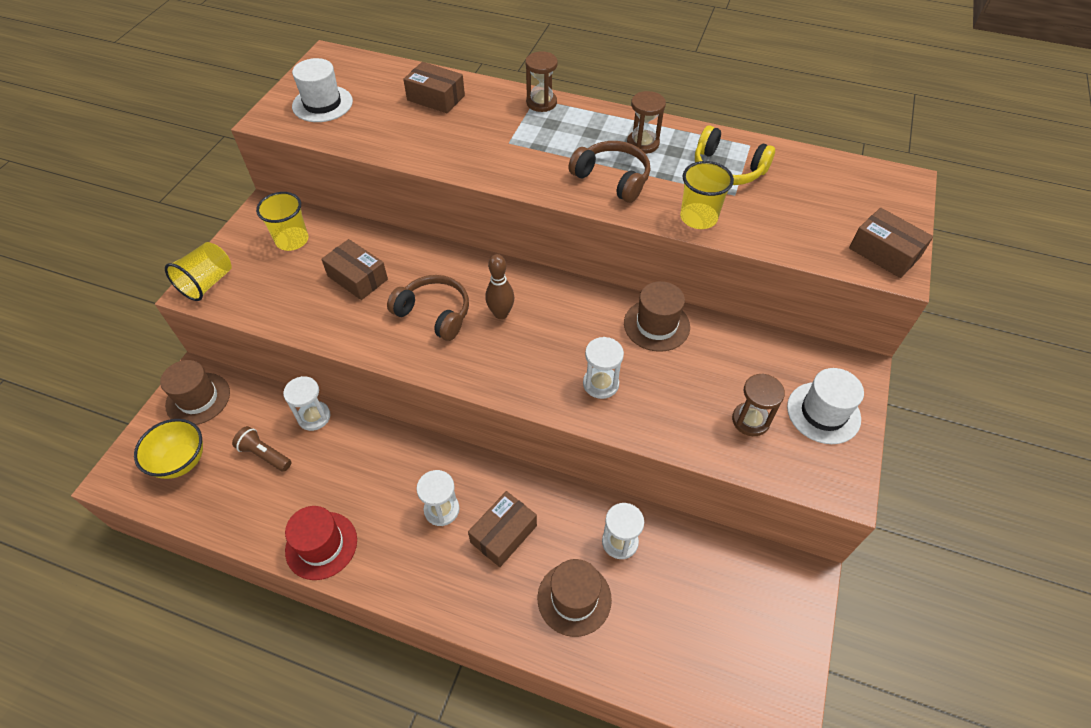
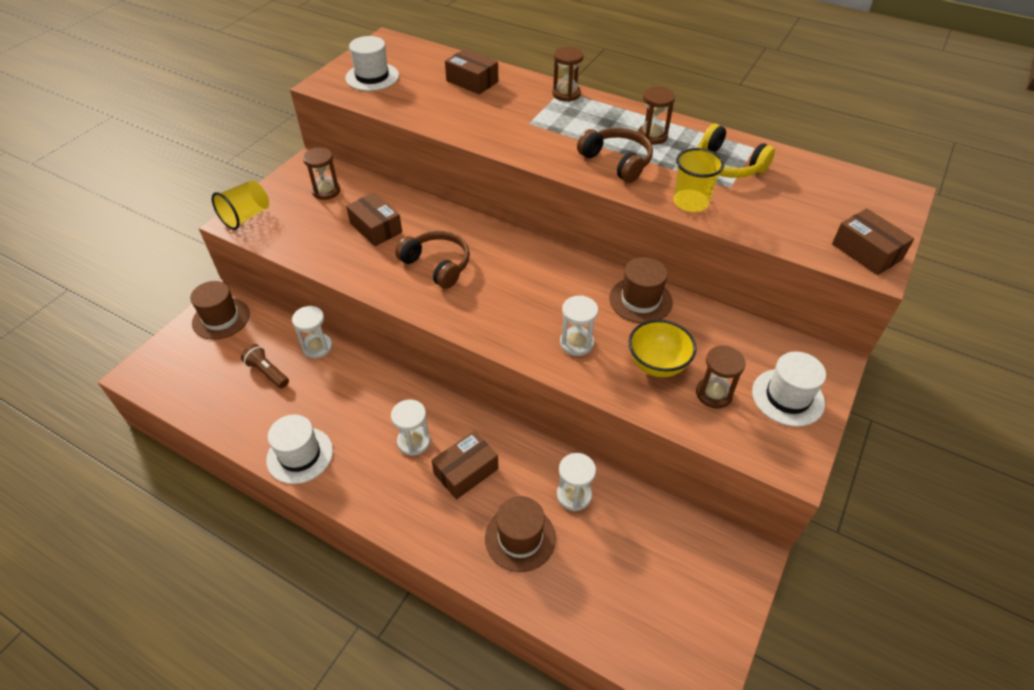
camera: 10 degrees right, 5 degrees down
yellow bowl [134,419,203,479] -> yellow bowl moved to [629,319,696,377]
yellow cup [256,192,308,251] -> brown hourglass [303,147,340,200]
red hat [285,506,357,580] -> white hat [266,414,333,484]
brown bowling pin [485,254,514,319] -> none

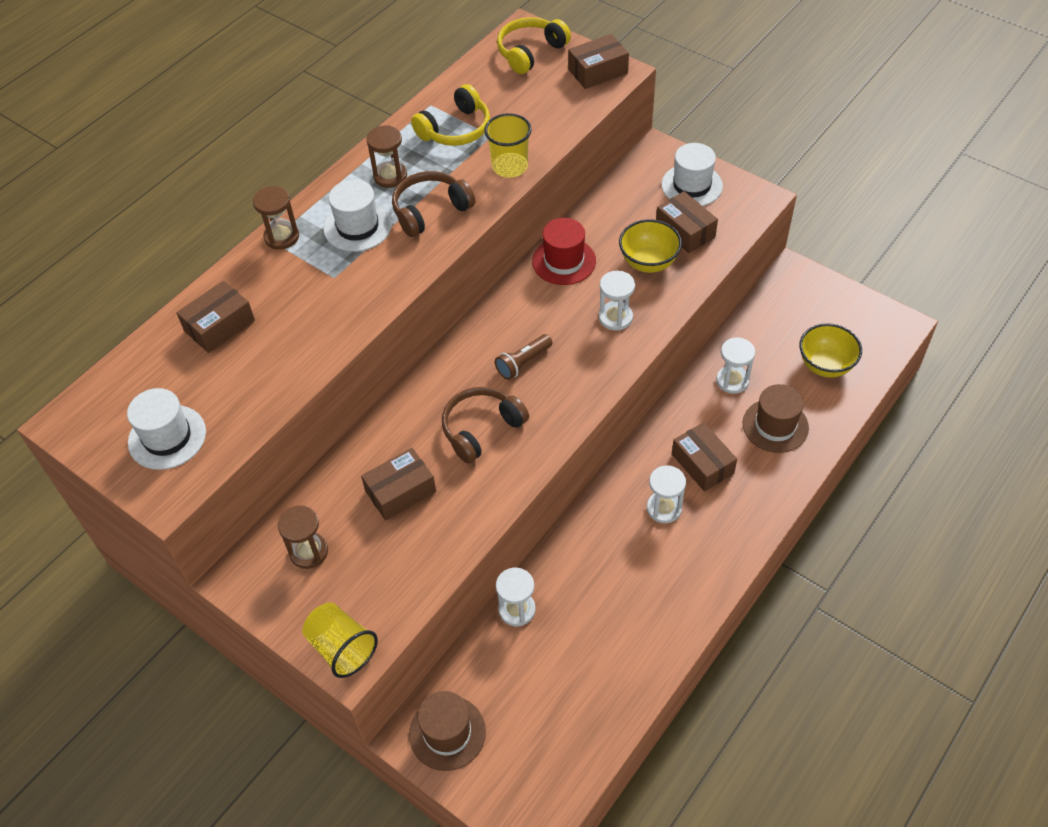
camera: 80 degrees left, 5 degrees up
brown flashlight [241,344,289,388] -> brown flashlight moved to [495,334,553,380]
white hat [266,414,333,484] -> white hat moved to [324,180,392,252]
brown hat [609,257,673,323] -> red hat [532,218,596,285]
brown hourglass [696,345,746,408] -> brown box [656,191,718,253]
none -> yellow headphones [497,17,571,74]
none -> yellow bowl [800,323,862,378]

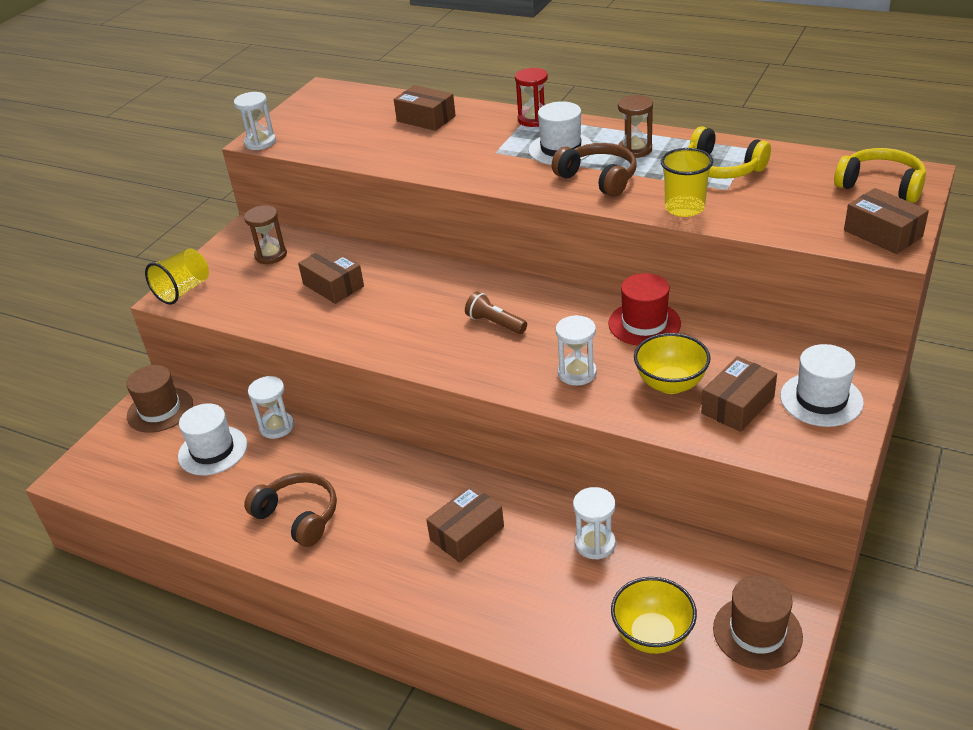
camera: 80 degrees right, 15 degrees down
white hat [127,388,206,470] -> white hat moved to [178,403,247,475]
brown hourglass [253,186,299,250] -> red hourglass [515,68,548,127]
brown headphones [442,387,529,463] -> brown headphones moved to [244,472,337,547]
white hourglass [647,465,686,523] -> white hourglass moved to [234,92,276,150]
brown hat [743,384,809,453] -> brown hat moved to [713,575,803,670]

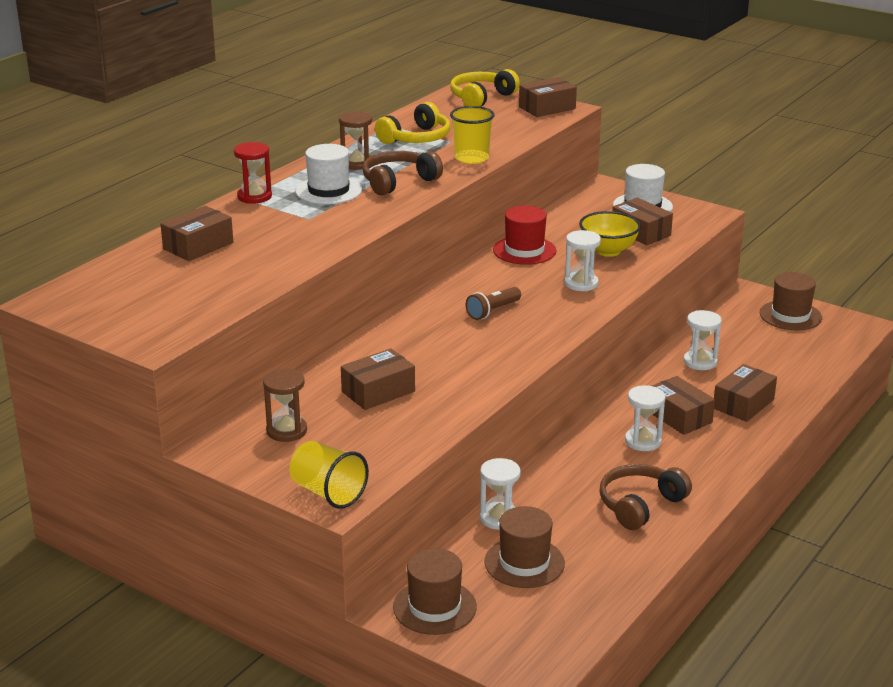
camera: 85 degrees left, 10 degrees down
white hat [178,403,247,475] -> brown hat [484,506,565,588]
white hourglass [234,92,276,150] -> white hourglass moved to [625,385,666,451]
yellow bowl [611,577,697,654] -> none
none -> brown box [714,364,777,422]

